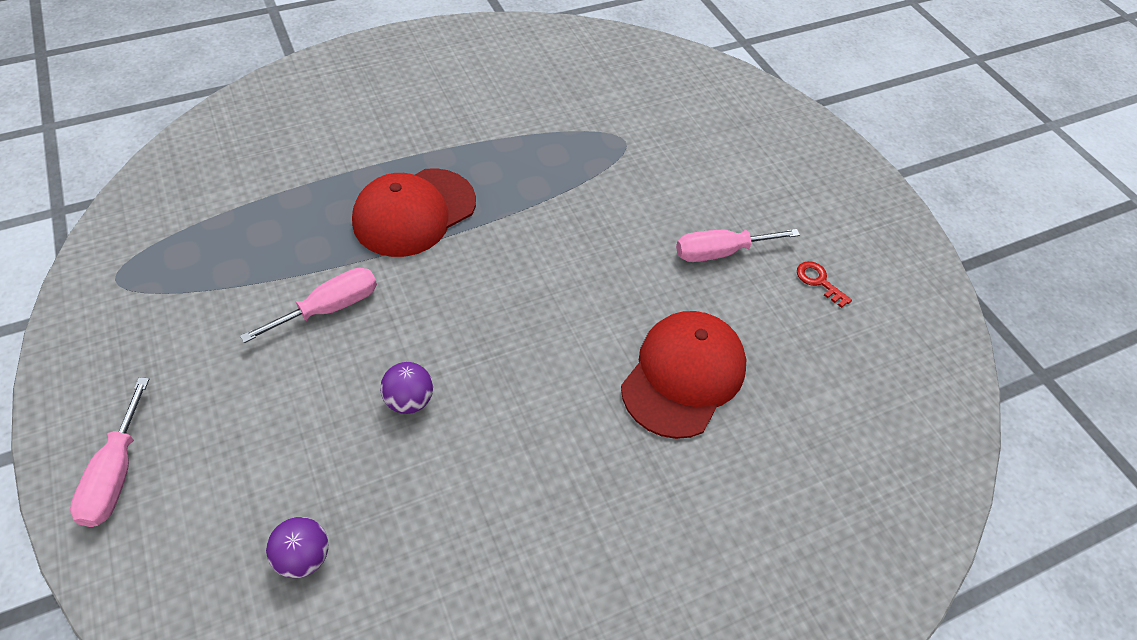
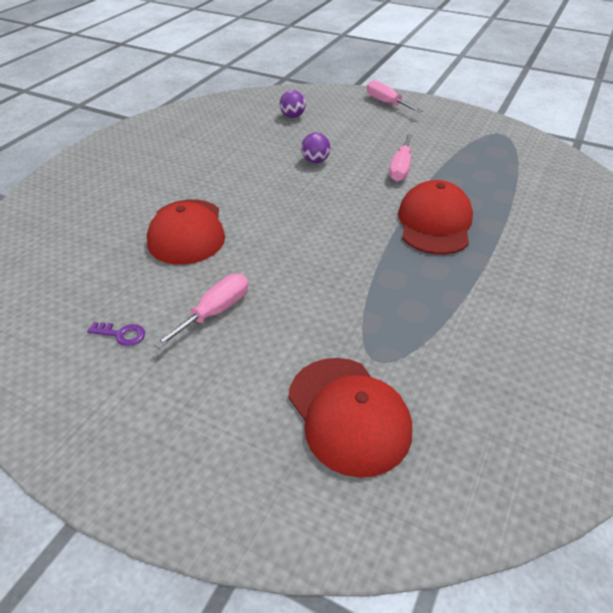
camera: 145 degrees right, 10 degrees down
red key [797,261,852,308] -> purple key [87,322,145,346]
none -> red cap [288,358,412,478]

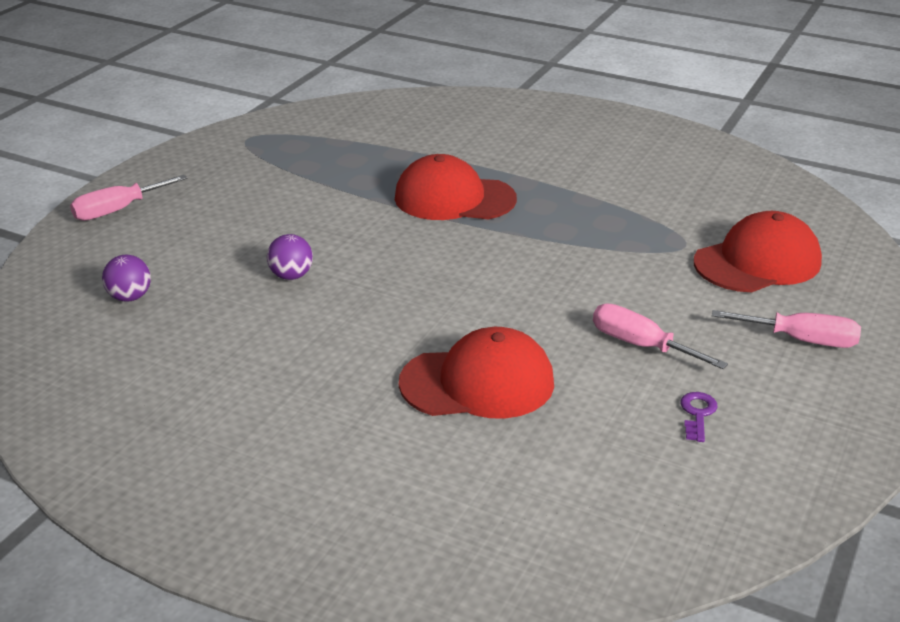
camera: 90 degrees left, 10 degrees down
pink screwdriver [389,133,412,181] -> pink screwdriver moved to [712,310,861,348]

